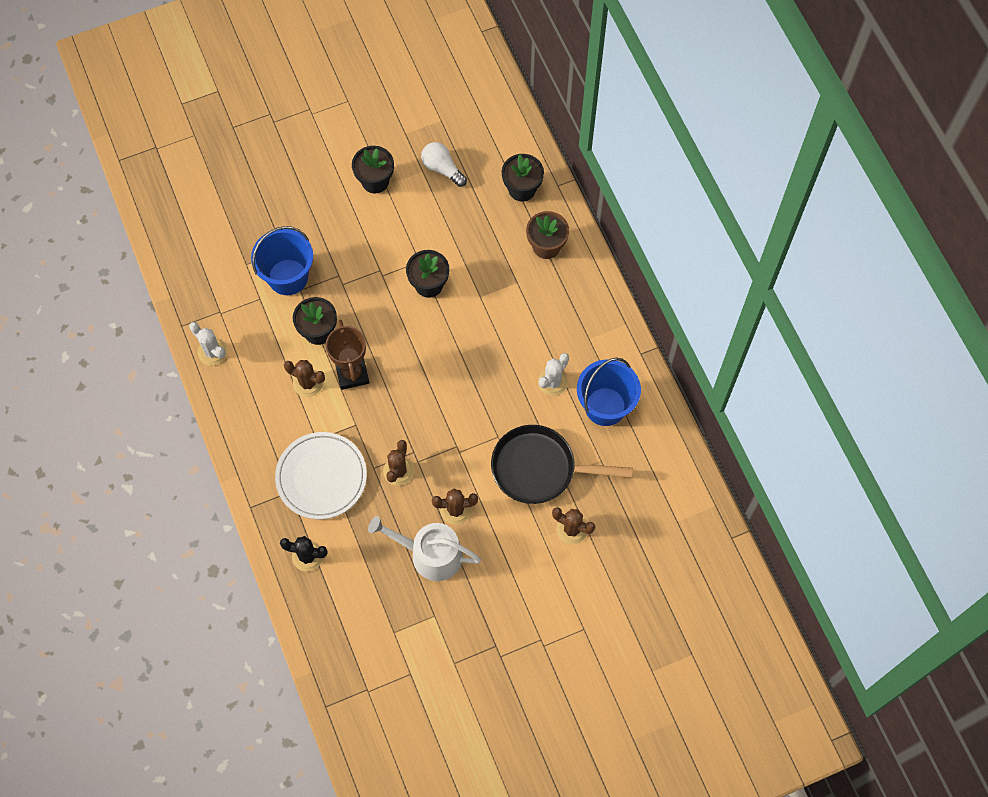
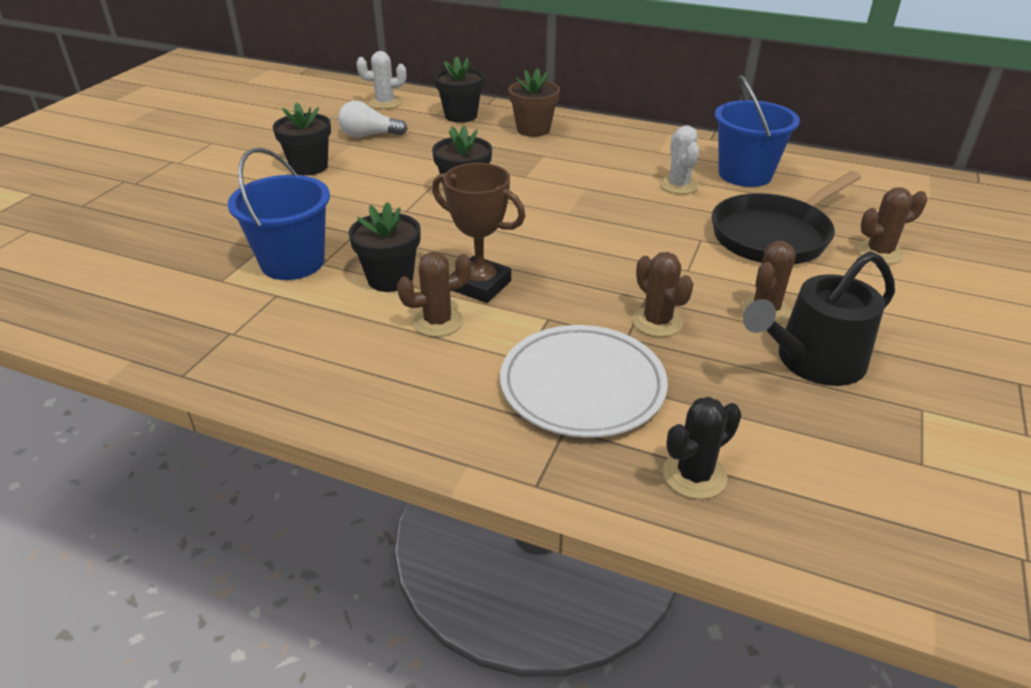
camera: 45 degrees left, 30 degrees down
white cactus [189,322,228,366] -> white cactus moved to [356,51,406,109]
white watering can [368,516,481,581] -> black watering can [743,251,895,386]

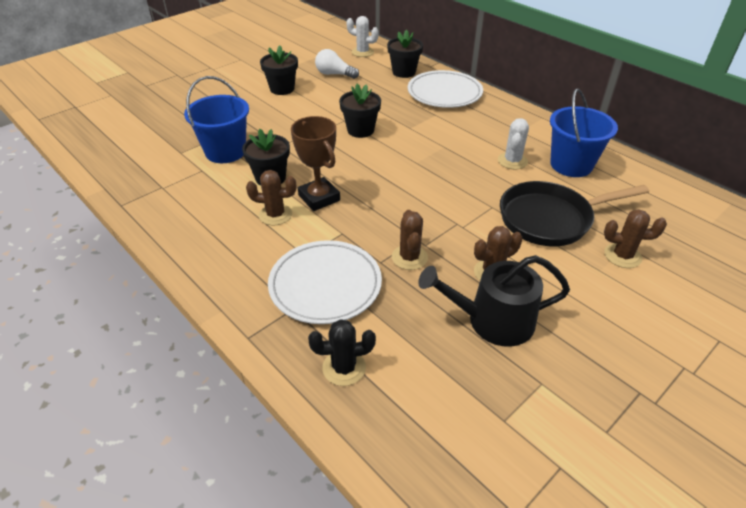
camera: 25 degrees right, 5 degrees up
brown flower pot [508,68,560,137] -> white plate [408,70,483,108]

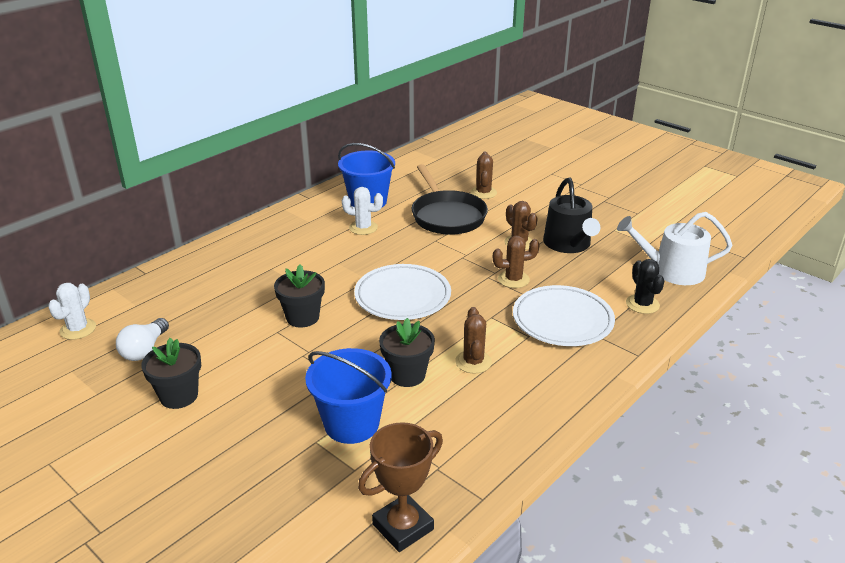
camera: 95 degrees left, 10 degrees down
brown trophy [291,116,340,211] -> brown trophy moved to [358,422,443,552]
black flower pot [387,30,423,78] -> none
white plate [408,70,483,108] -> white plate moved to [354,264,451,320]
none -> white watering can [617,212,733,285]

